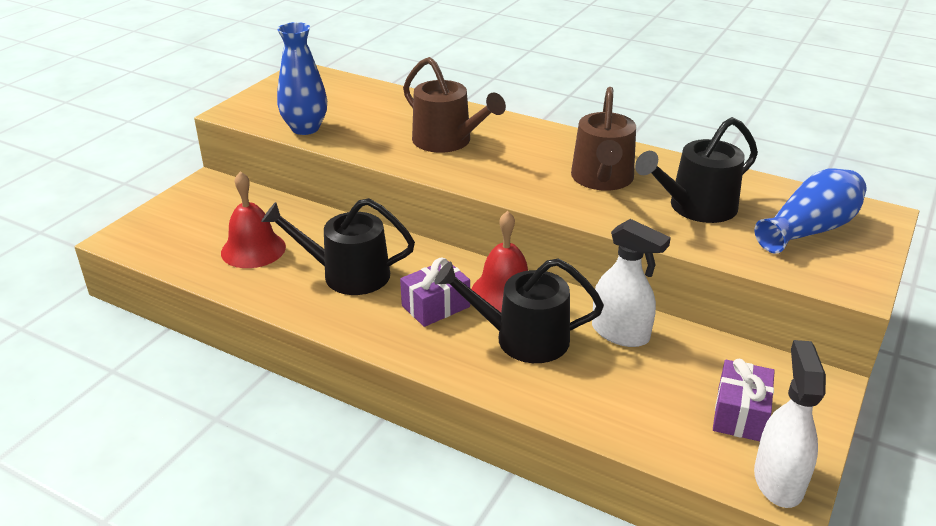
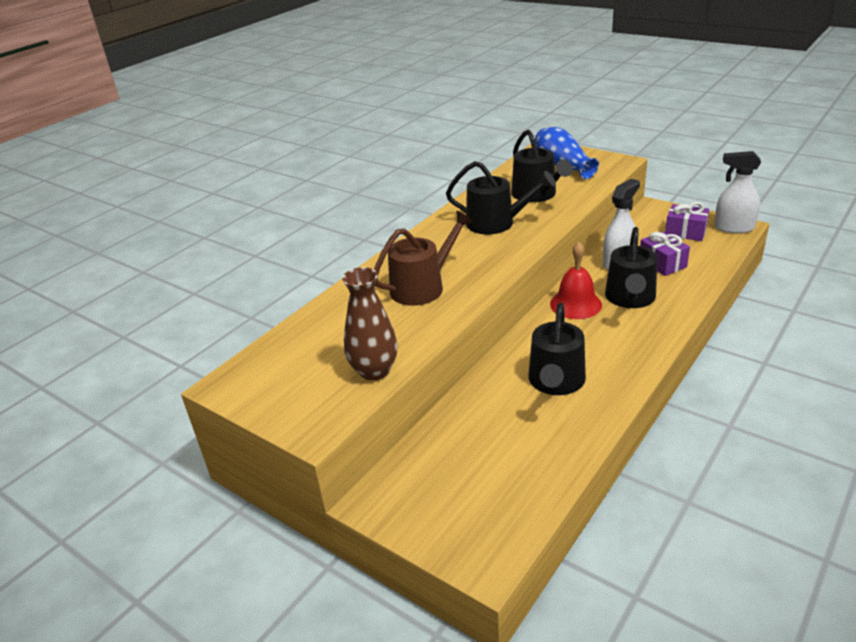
camera: 80 degrees left, 0 degrees up
red bell [221,171,286,268] -> none
blue vase [277,22,327,135] -> brown vase [342,267,398,381]
purple gift [400,258,470,327] -> purple gift moved to [640,231,690,276]
brown watering can [571,87,636,191] -> black watering can [446,161,556,234]

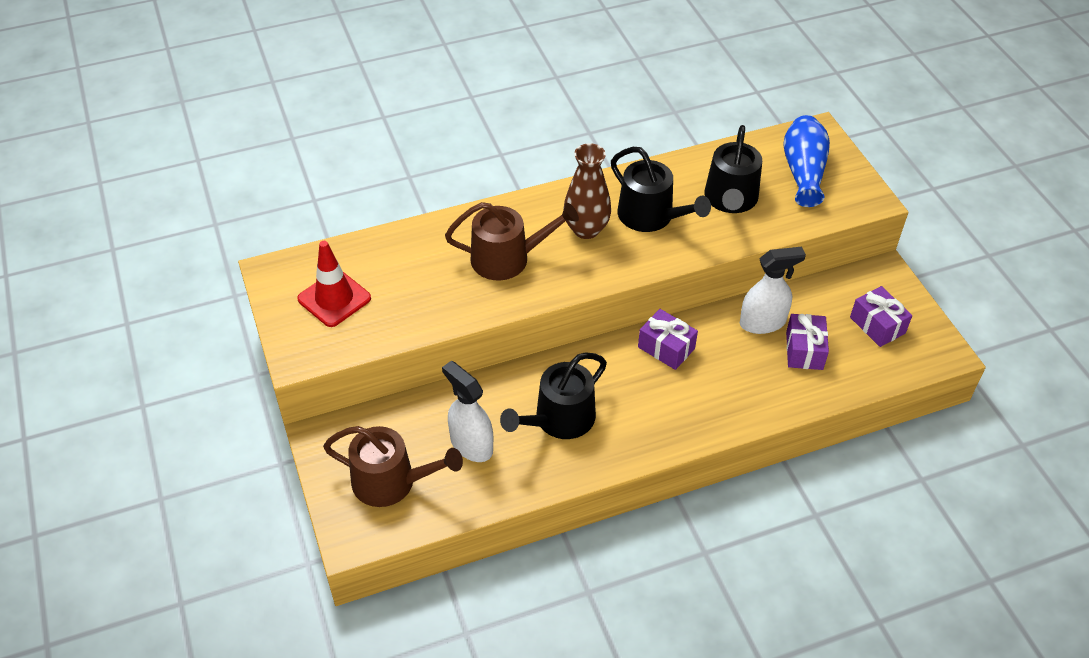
camera: 30 degrees right, 15 degrees up
brown vase [342,267,398,381] -> brown vase moved to [563,143,611,239]
red bell [550,242,602,319] -> purple gift [638,309,698,370]
black watering can [605,227,657,308] -> none
white spray bottle [714,151,761,233] -> white spray bottle moved to [442,361,493,462]
none -> red traffic cone [297,241,371,327]
none -> brown watering can [323,426,463,507]

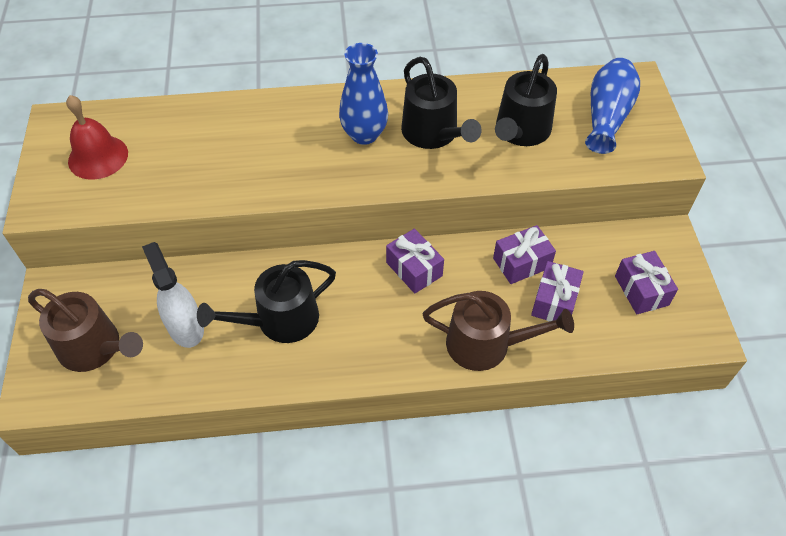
camera: 15 degrees right, 5 degrees up
red traffic cone [297,241,371,327] -> red bell [66,95,128,180]
brown watering can [445,202,579,280] -> brown watering can moved to [423,291,574,371]
brown vase [563,143,611,239] -> blue vase [339,43,388,145]
white spray bottle [740,247,806,334] -> purple gift [493,225,556,284]

